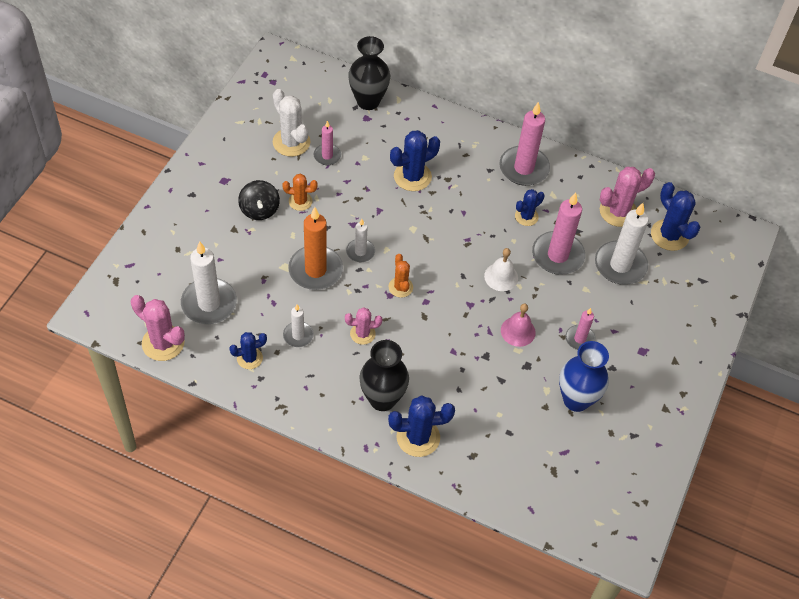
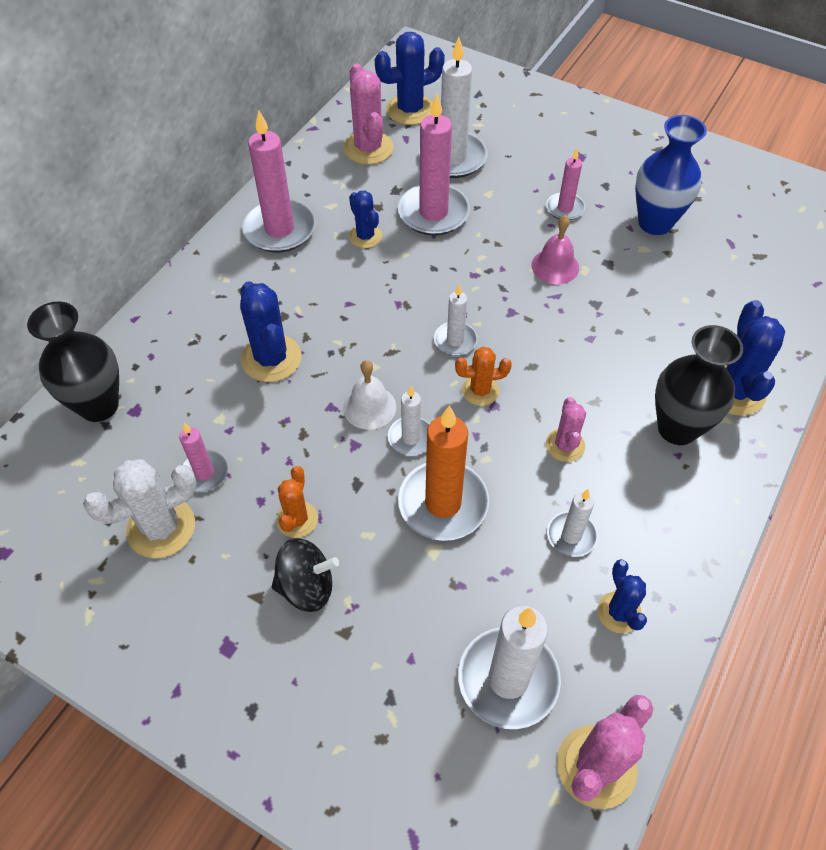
camera: 80 degrees left, 0 degrees up
white bell [484,248,518,291] -> white bell moved to [343,360,396,430]
none -> white candle [434,284,477,356]

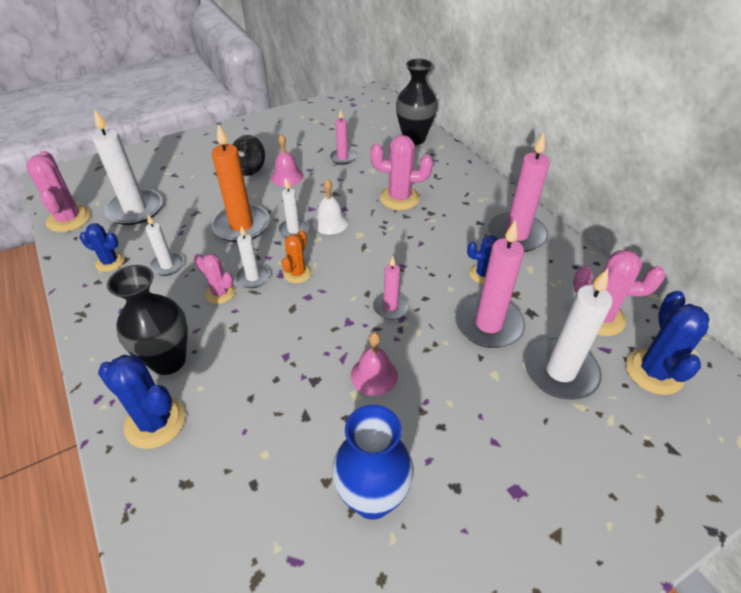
camera: 120 degrees right, 10 degrees down
white cactus [83,459,197,558] -> none
blue cactus [240,281,301,382] -> pink cactus [370,135,433,210]
orange cactus [276,466,318,538] -> pink bell [271,134,304,187]
white candle [434,284,477,356] -> white candle moved to [235,226,270,288]
pink candle [546,148,585,220] -> pink candle moved to [373,257,409,320]

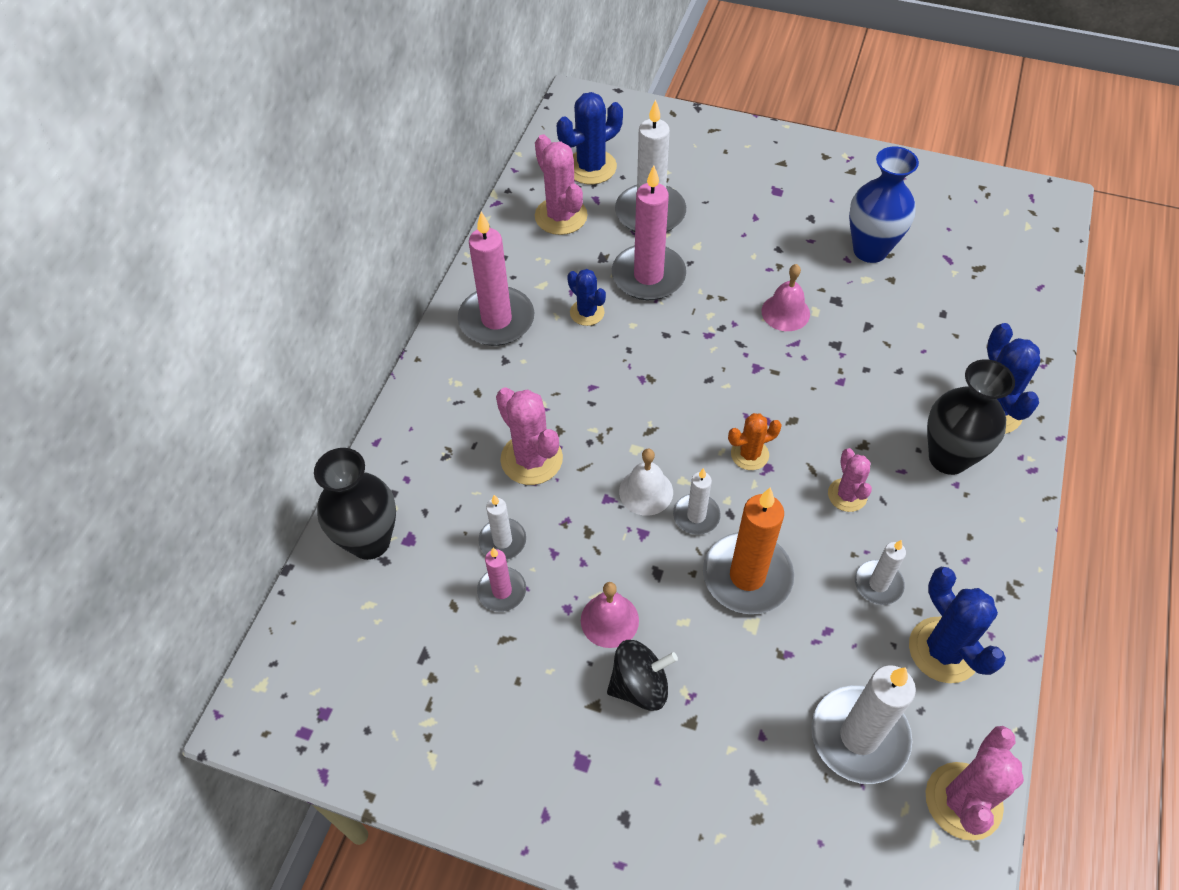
camera: 130 degrees left, 10 degrees up
blue cactus [80,223,125,272] -> blue cactus [909,567,1006,683], size x1.63
white candle [235,226,270,288] -> white candle moved to [478,495,526,560]
pink candle [373,257,409,320] -> none

